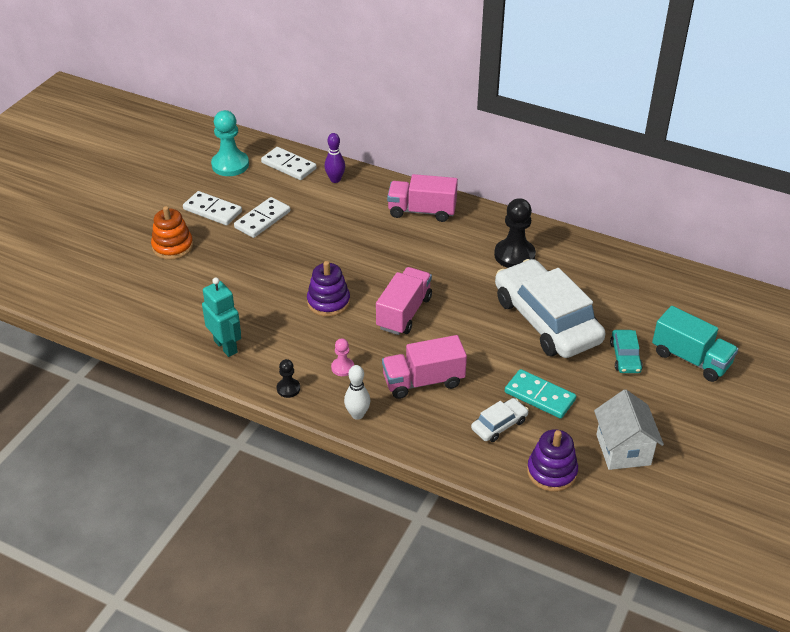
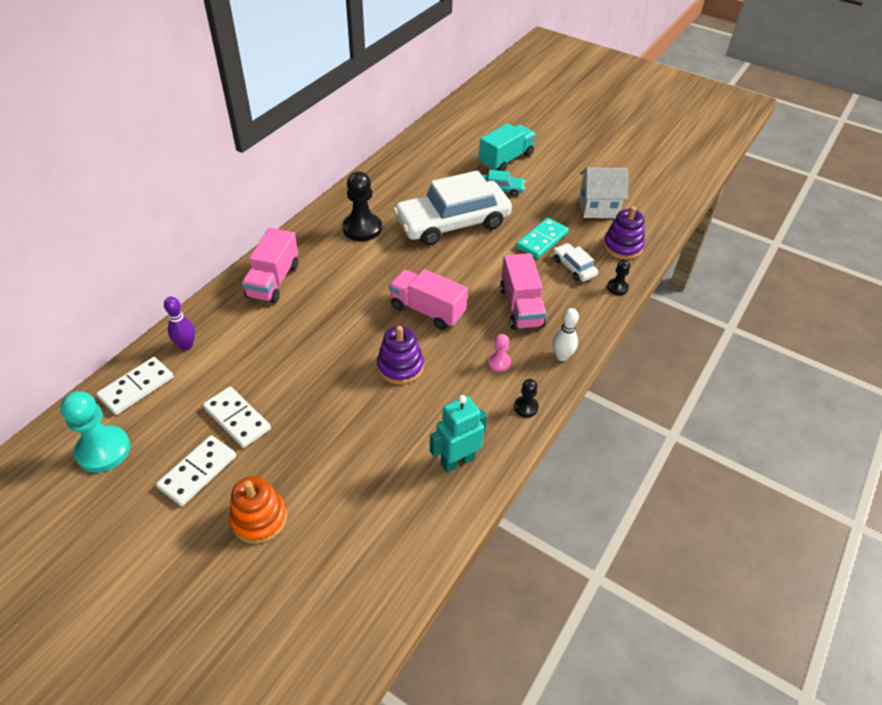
camera: 85 degrees left, 5 degrees up
none -> black pawn [607,260,630,295]

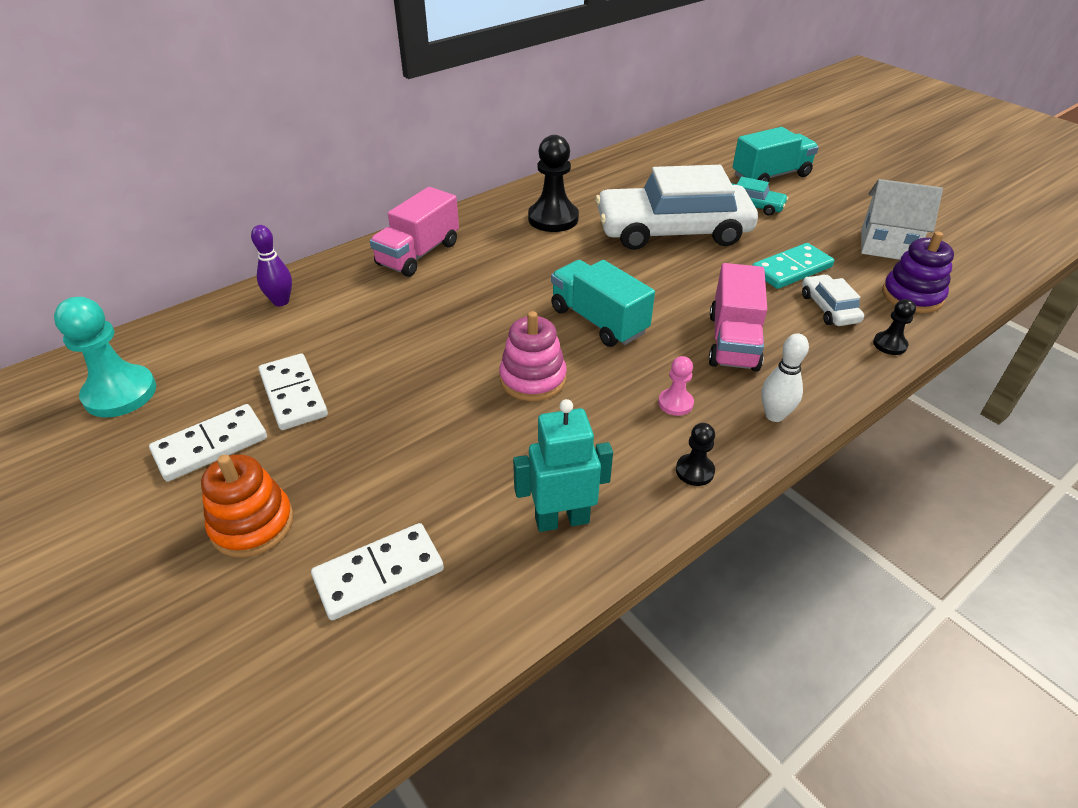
camera: 20 degrees right, 5 degrees down
white domino [96,357,174,415] -> white domino moved to [311,523,444,620]
purple stacking toy [377,326,424,384] -> pink stacking toy [499,311,567,401]
pink truck [389,269,468,330] -> turquoise truck [551,260,655,347]

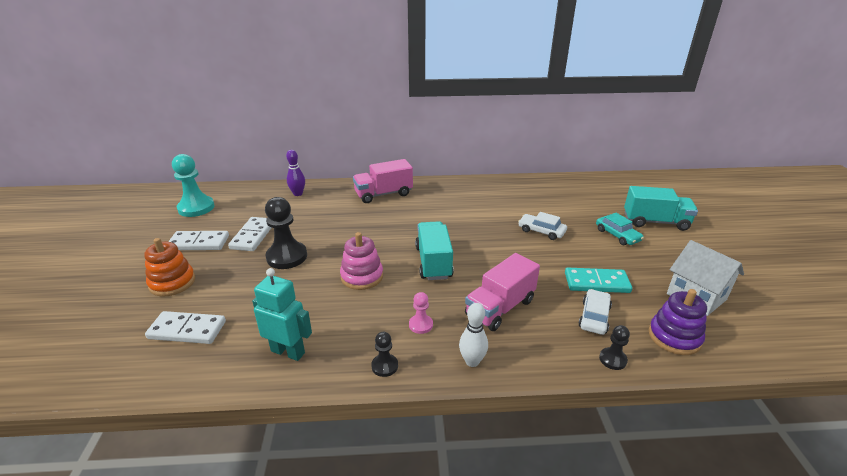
camera: 35 degrees right, 10 degrees down
black pawn [528,135,579,232] -> black pawn moved to [265,197,307,269]
white car [595,165,758,250] -> white car [518,212,567,240], size x0.42

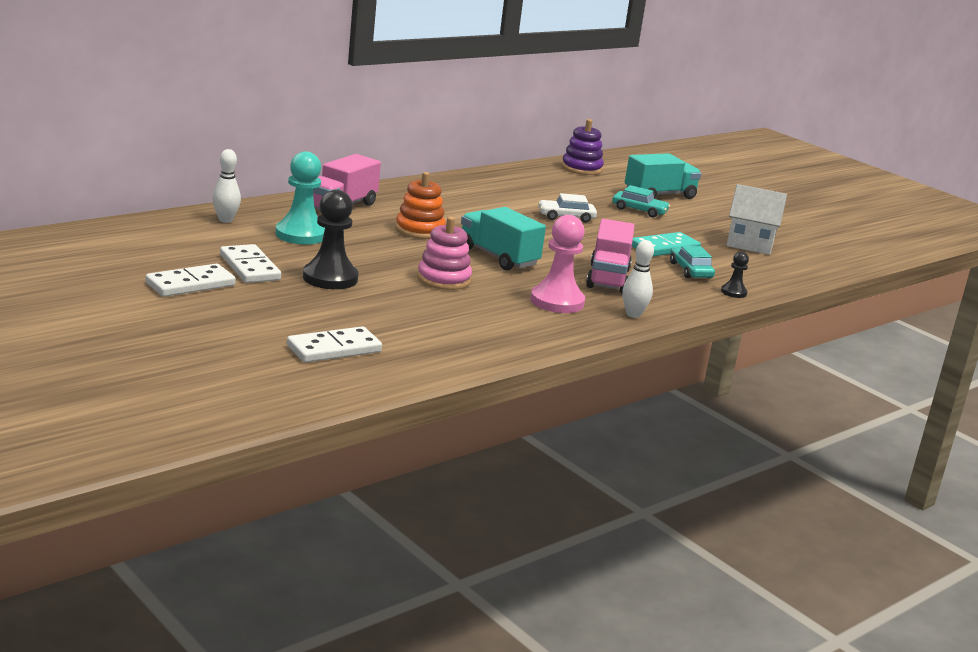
camera: 40 degrees left, 10 degrees down
orange stacking toy [144,238,195,297] -> orange stacking toy moved to [395,172,446,239]
turquoise pawn [172,154,214,217] -> turquoise pawn moved to [275,152,325,244]
turquoise robot [252,268,312,361] -> none
purple bowling pin [286,150,305,196] -> white bowling pin [212,149,241,223]
black pawn [371,332,398,377] -> none
pink pawn [409,292,433,334] -> pink pawn [530,215,585,313], size x1.97
white car [578,289,612,335] -> turquoise car [670,246,715,279]
purple stacking toy [649,289,707,355] -> purple stacking toy moved to [562,119,604,175]

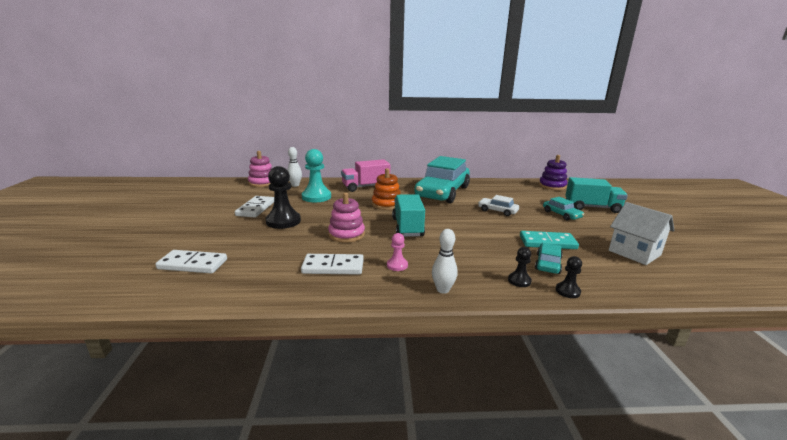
camera: 40 degrees right, 0 degrees up
white domino [146,264,236,297] -> white domino moved to [301,254,364,275]
pink pawn [530,215,585,313] -> pink pawn [387,233,408,271], size x0.51
pink truck [586,219,635,293] -> none
none -> pink stacking toy [248,151,272,187]
none -> turquoise car [414,156,470,203]
none -> black pawn [508,247,532,287]

